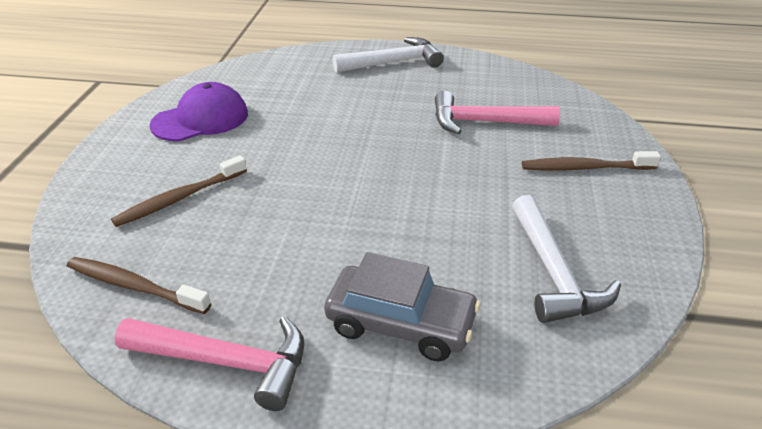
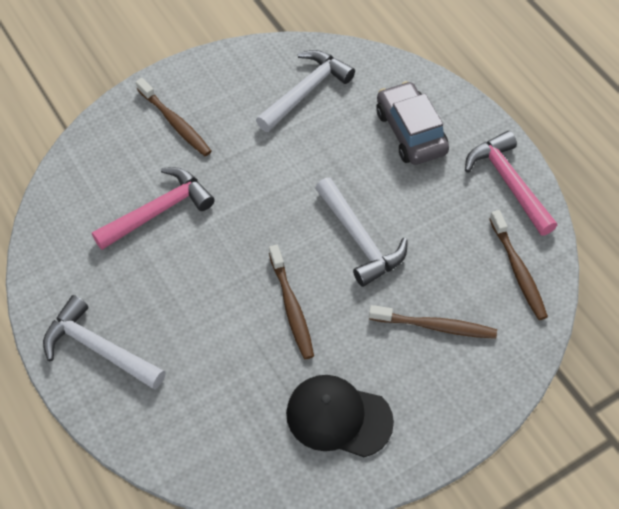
camera: 130 degrees left, 20 degrees up
purple cap [150,82,248,141] -> black cap [286,375,394,457]
pink hammer [435,91,560,134] -> pink hammer turned 90 degrees counterclockwise [92,167,215,250]
none -> brown toothbrush [269,245,314,359]
none -> white hammer [315,178,408,287]

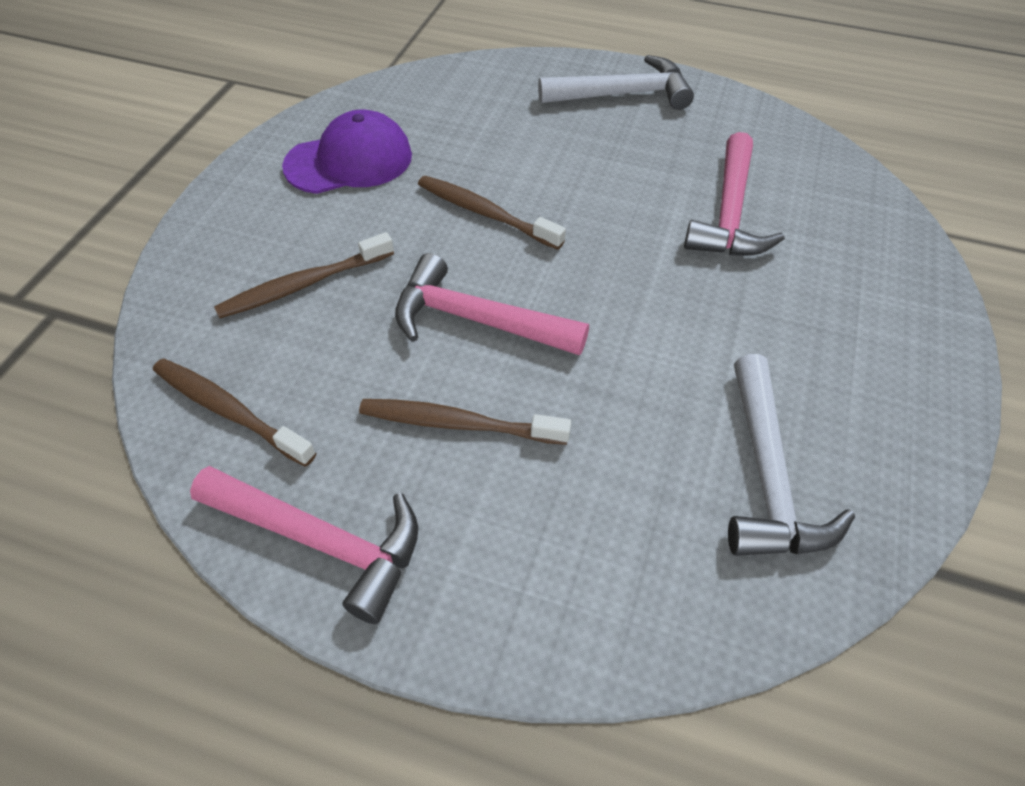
camera: 140 degrees right, 5 degrees down
brown toothbrush [136,78,212,156] -> brown toothbrush moved to [359,399,571,445]
black cap [286,375,394,457] -> purple cap [282,109,412,194]
white hammer [315,178,408,287] -> pink hammer [395,253,589,355]
grey car [376,81,449,165] -> none

